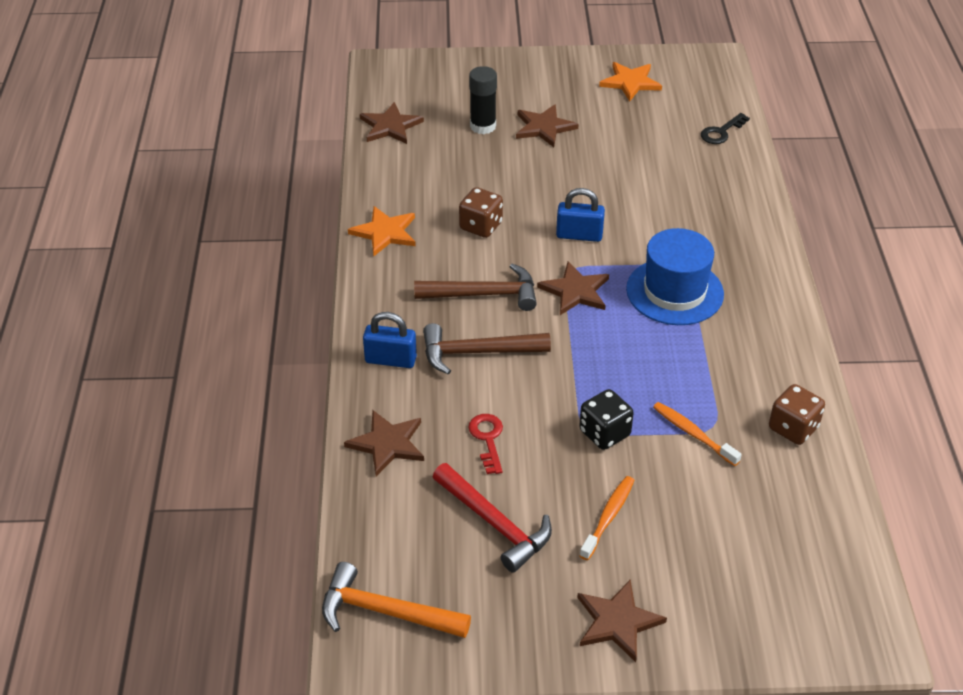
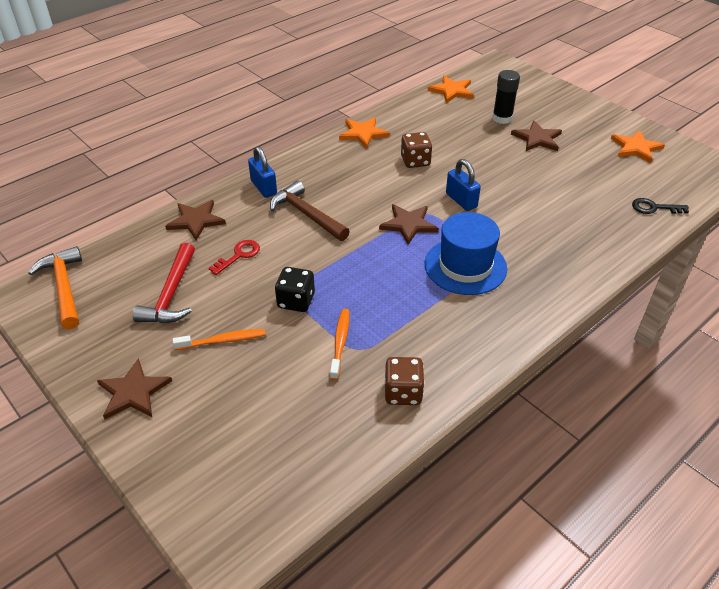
camera: 50 degrees right, 0 degrees up
brown star [360,102,424,144] -> orange star [428,76,474,103]
brown hammer [414,264,537,311] -> none

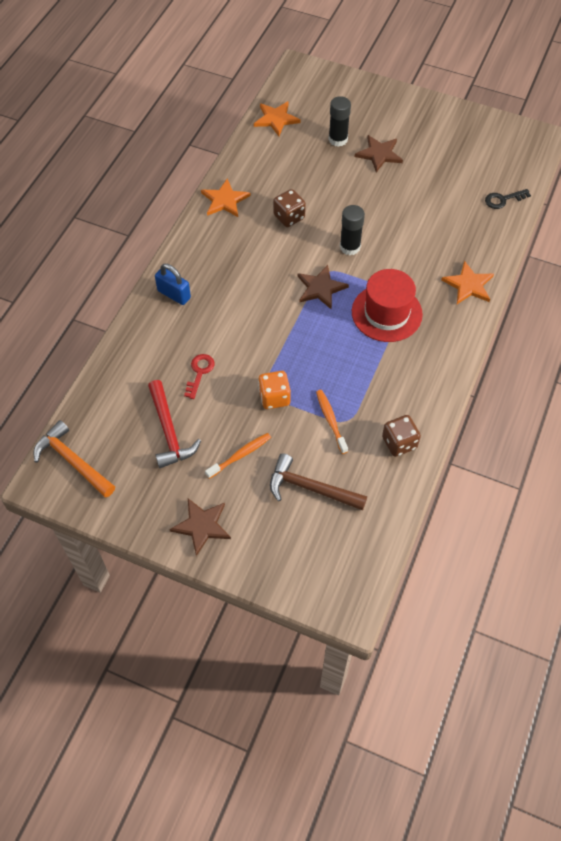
camera: 25 degrees left, 15 degrees up
brown star [165,200,226,241] -> none
brown hammer [270,181,350,241] -> brown hammer moved to [270,453,367,511]
black dice [275,267,315,312] -> orange dice [258,371,291,409]
blue hat [425,212,507,295] -> red hat [352,269,423,342]
blue padlock [446,159,481,211] -> black glue stick [340,205,365,255]
orange star [611,130,665,163] -> orange star moved to [441,261,494,304]

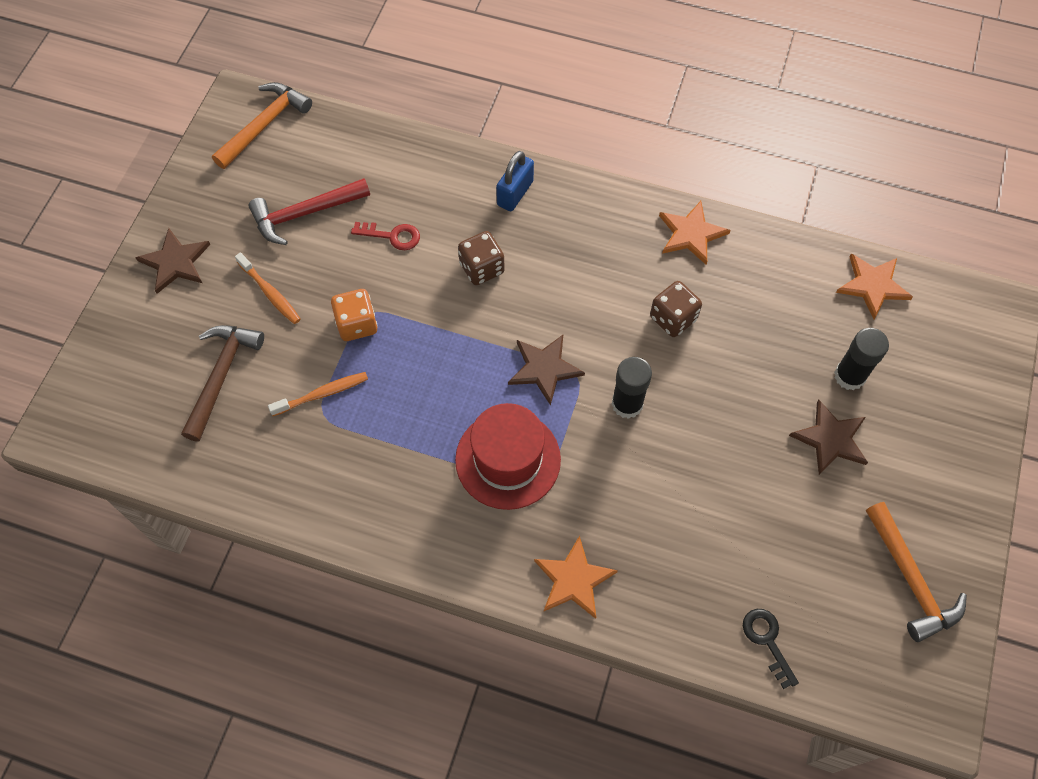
camera: 85 degrees right, 5 degrees up
brown dice [382,415,421,457] -> brown dice moved to [458,231,505,285]
none -> orange hammer [866,502,967,642]

